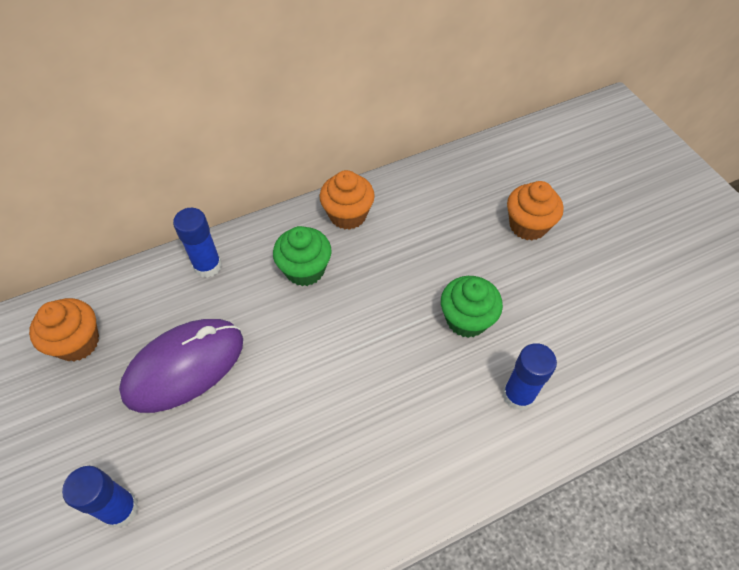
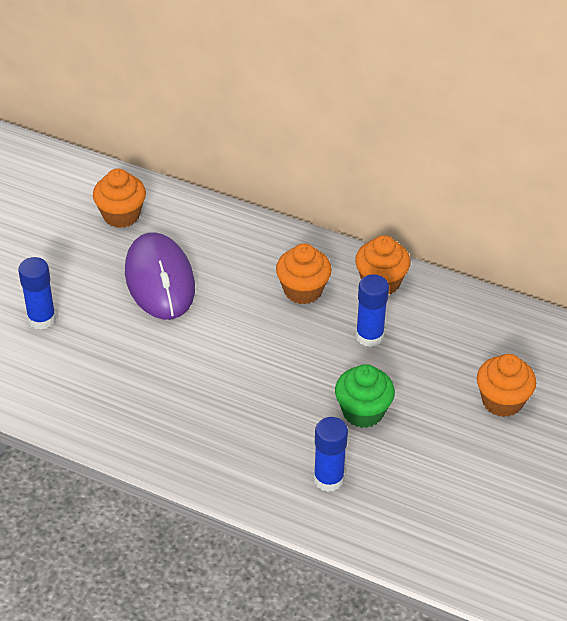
camera: 50 degrees right, 10 degrees down
purple mouse [119,319,243,413] -> purple mouse turned 60 degrees clockwise [125,232,195,320]
blue glue stick [173,208,222,278] -> blue glue stick moved to [356,274,389,347]
green cupcake [273,226,332,286] -> orange cupcake [276,243,332,304]

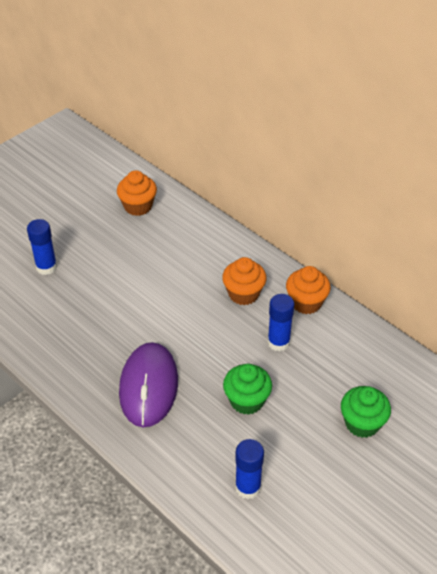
camera: 20 degrees right, 0 degrees up
purple mouse [125,232,195,320] -> purple mouse moved to [119,342,178,427]
blue glue stick [314,417,348,492] -> blue glue stick moved to [235,439,264,499]
orange cupcake [477,354,536,417] -> green cupcake [341,386,391,438]

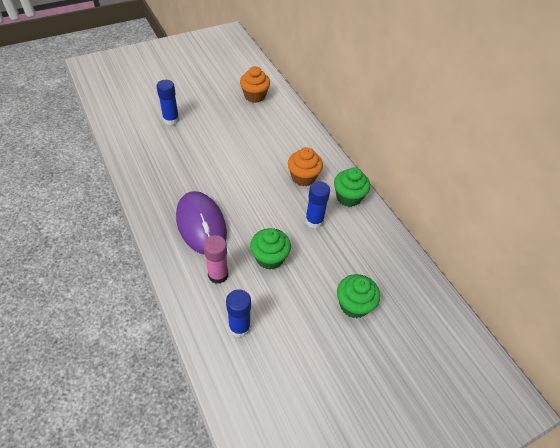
camera: 15 degrees right, 5 degrees up
purple mouse [119,342,178,427] -> purple mouse turned 45 degrees counterclockwise [176,191,227,255]
orange cupcake [286,266,331,314] -> green cupcake [334,167,370,207]
none -> pink glue stick [203,235,228,284]

